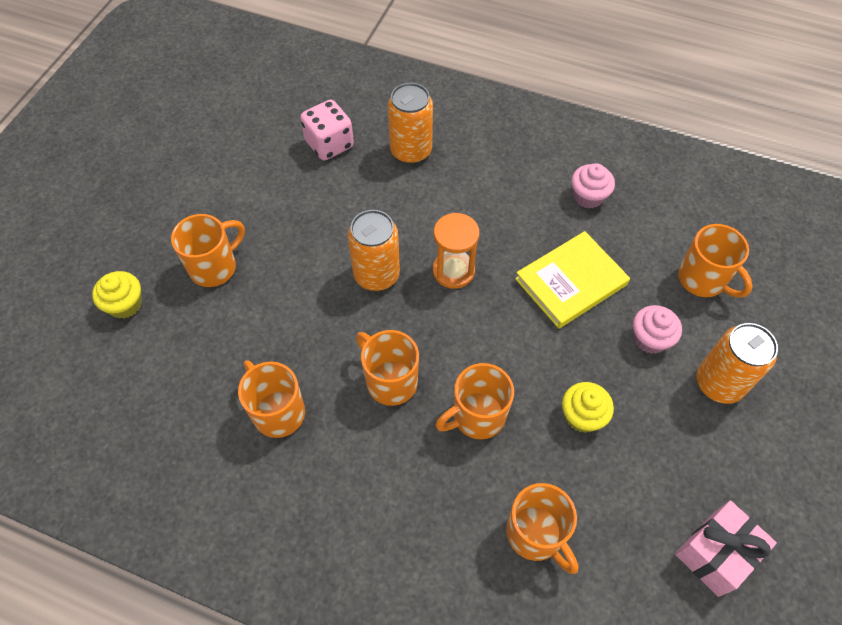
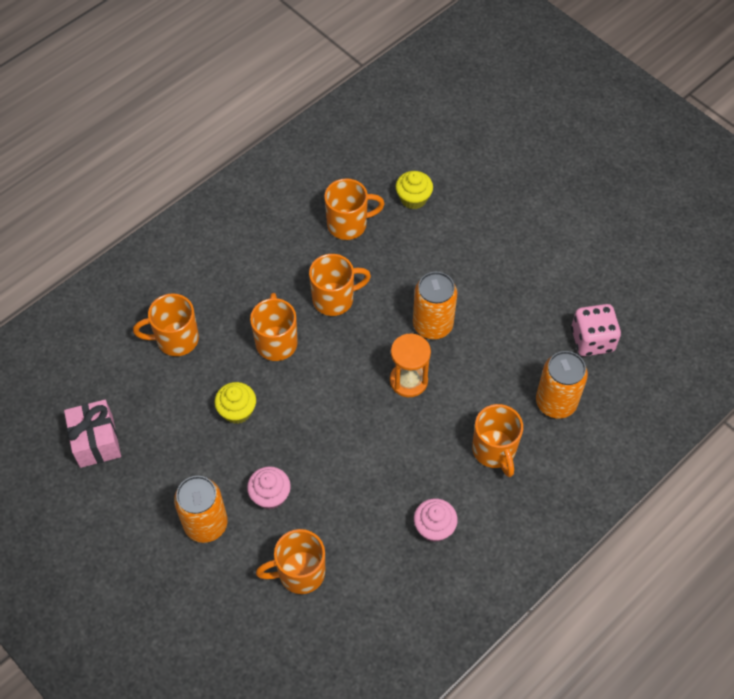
camera: 115 degrees right, 0 degrees up
yellow cupcake [92,271,142,318] -> yellow cupcake moved to [396,171,433,209]
orange mug [171,214,245,287] -> orange mug moved to [472,404,523,477]
yellow book [515,231,630,329] -> none

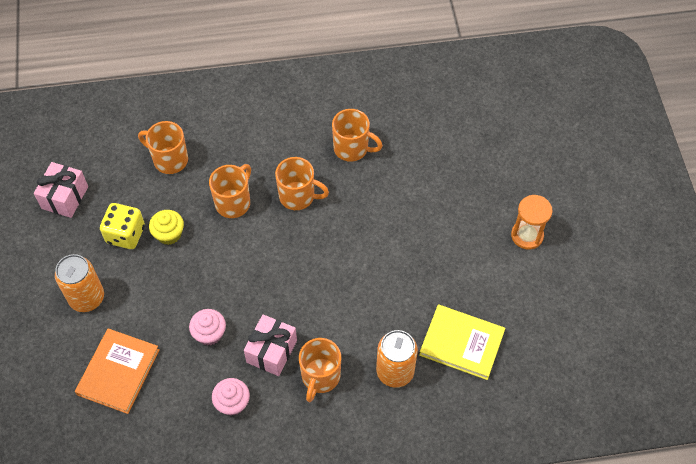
camera: 35 degrees right, 0 degrees up
pink cupcake [247,466,291,510] -> pink cupcake moved to [189,309,226,345]
orange mug [256,529,325,594] -> orange book [75,328,159,414]
orange hourglass [390,334,431,397] -> orange hourglass moved to [511,195,553,250]
yellow cupcake [396,171,433,209] -> none
orange can [413,272,457,339] -> none
pink dice [571,304,621,356] -> yellow book [419,304,505,380]
none -> yellow dice [100,203,145,249]
none -> pink gift [244,314,297,376]

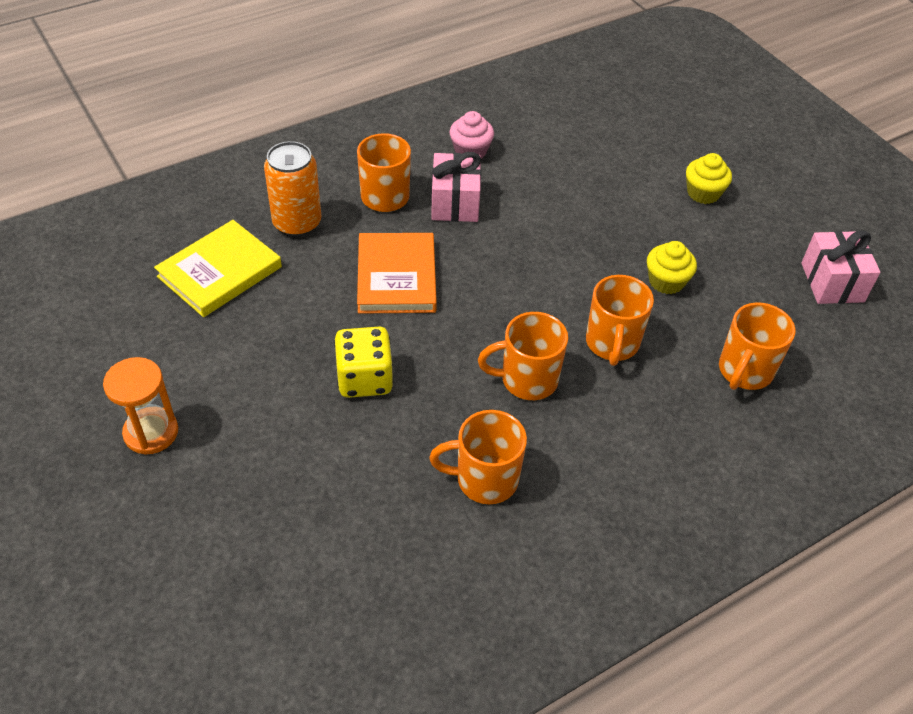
camera: 155 degrees right, 10 degrees down
orange can [55,254,104,312] -> yellow cupcake [686,153,732,204]
orange book [75,328,159,414] -> orange book moved to [357,233,437,314]
yellow dice [100,203,145,249] -> yellow dice moved to [334,327,393,398]
orange mug [138,121,188,174] -> orange mug turned 120 degrees clockwise [719,302,796,390]
pink cupcake [189,309,226,345] -> none
yellow book [419,304,505,380] -> yellow book turned 45 degrees counterclockwise [154,220,282,317]

